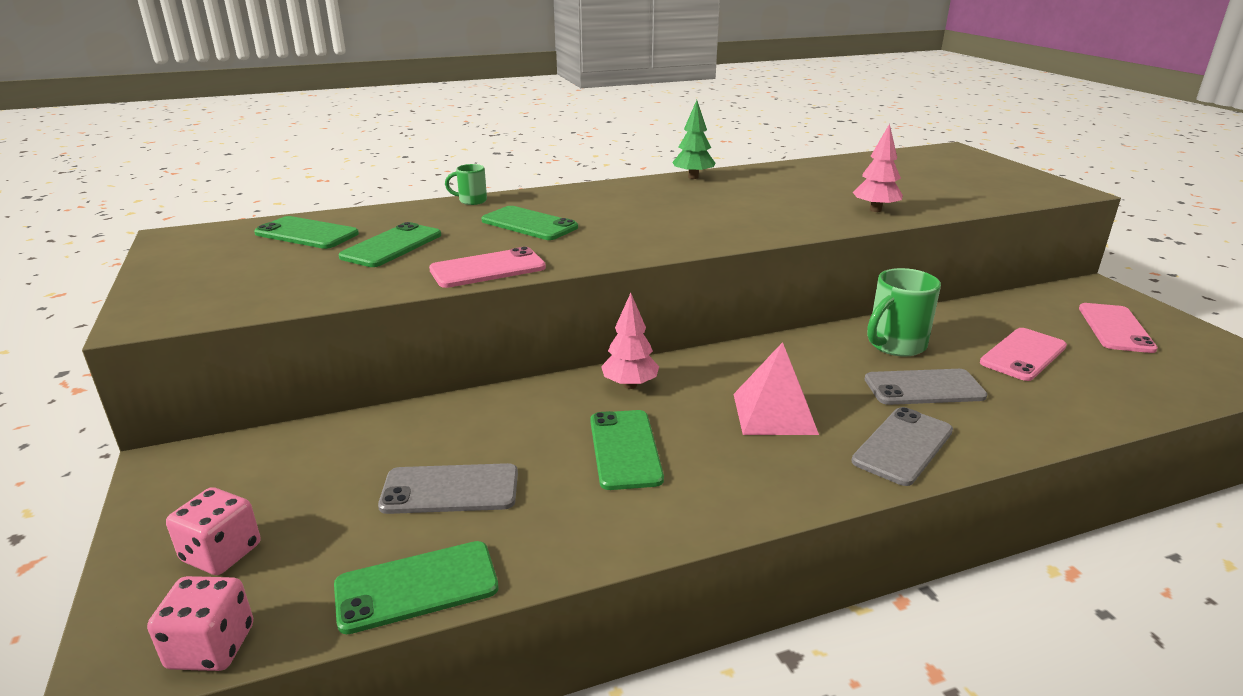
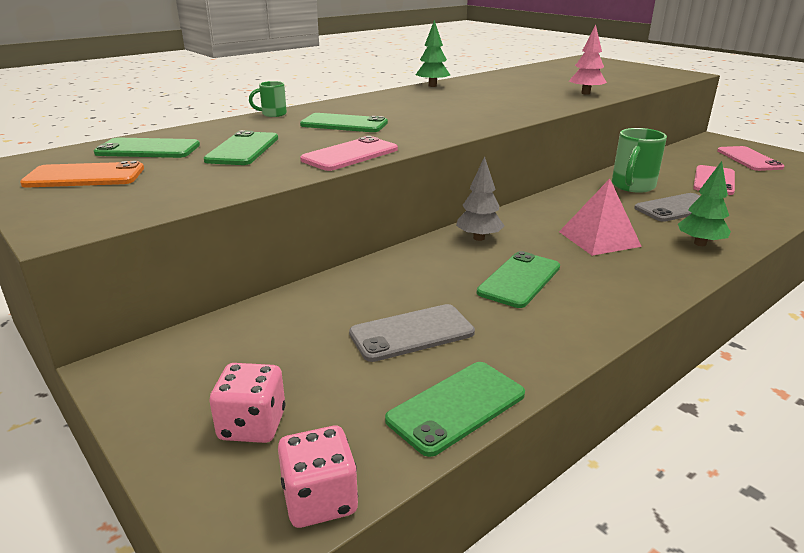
camera: 20 degrees left, 0 degrees up
green phone [590,410,664,490] -> green phone turned 60 degrees clockwise [477,251,560,308]
pink tree [601,293,659,389] -> grey tree [456,156,504,241]
grey phone [851,407,953,486] -> green tree [678,161,731,246]
none -> orange phone [20,161,144,188]

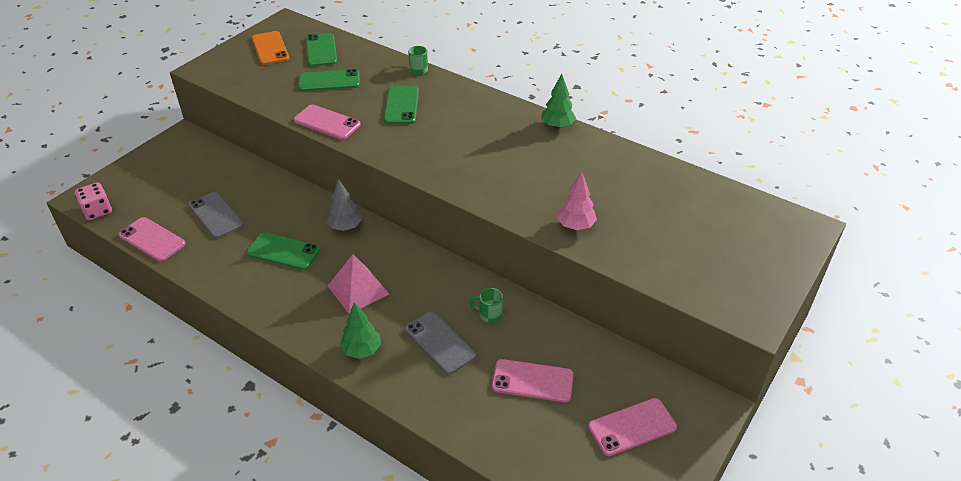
camera: 75 degrees right, 15 degrees up
pink dice [209,363,285,443] -> none
green phone [385,362,525,457] -> pink phone [119,217,186,262]
green mug [612,128,667,193] -> green mug [469,288,503,323], size x0.54

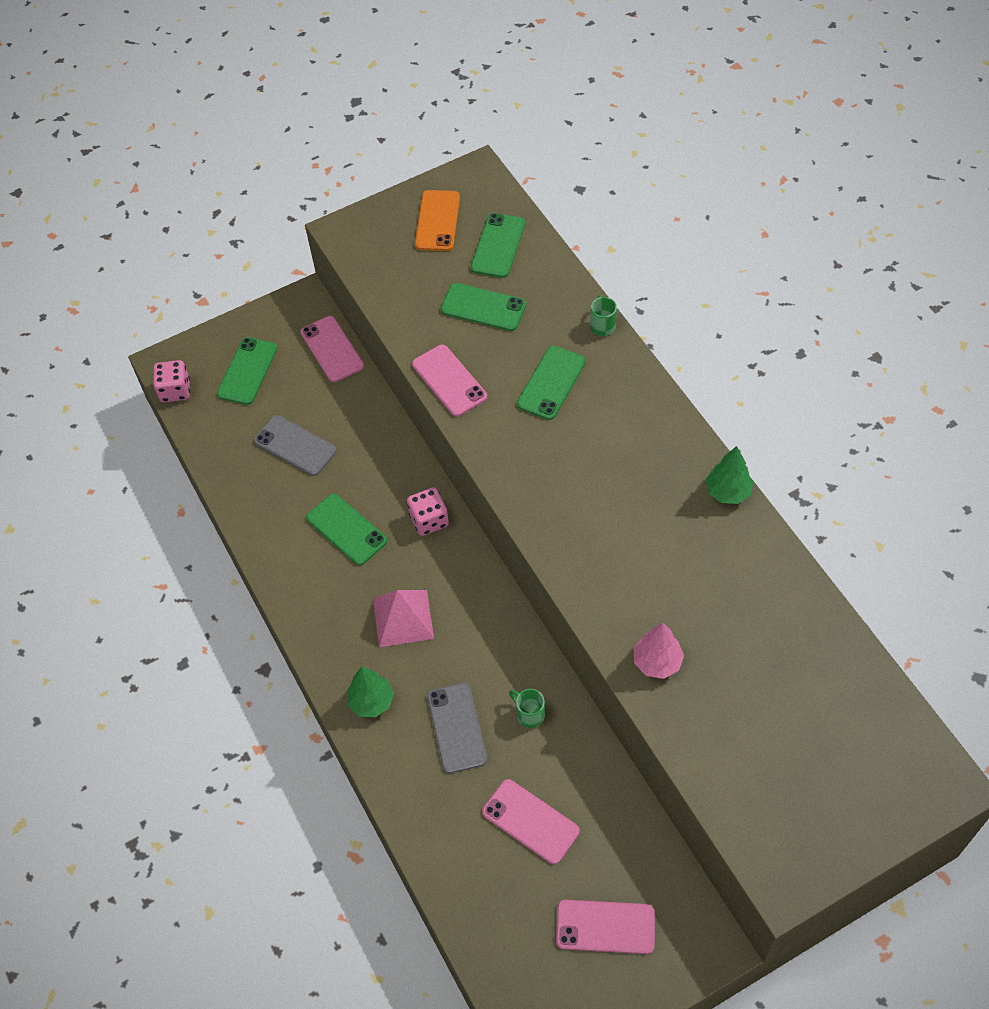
camera: 30 degrees right, 15 degrees up
pink phone [119,217,186,262] -> pink phone moved to [300,316,364,382]
grey phone [189,192,244,239] -> grey phone turned 45 degrees counterclockwise [254,415,337,476]
grey tree [326,179,362,231] -> pink dice [407,487,449,536]
none -> green phone [217,337,277,405]

